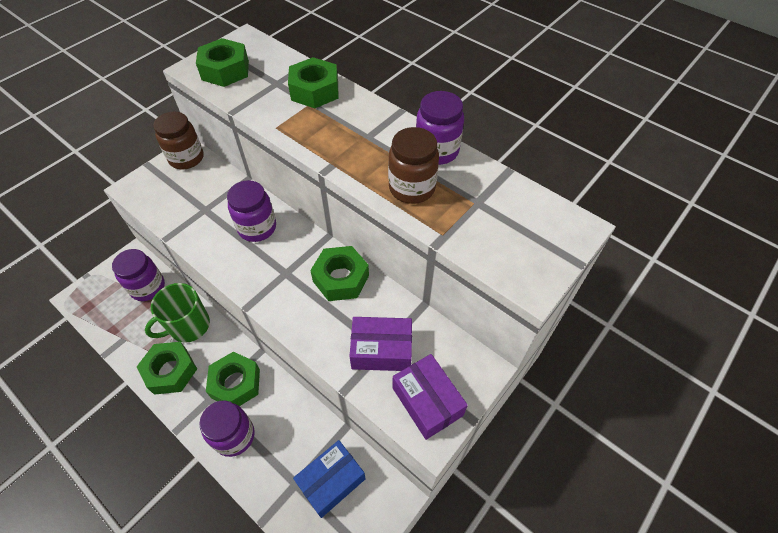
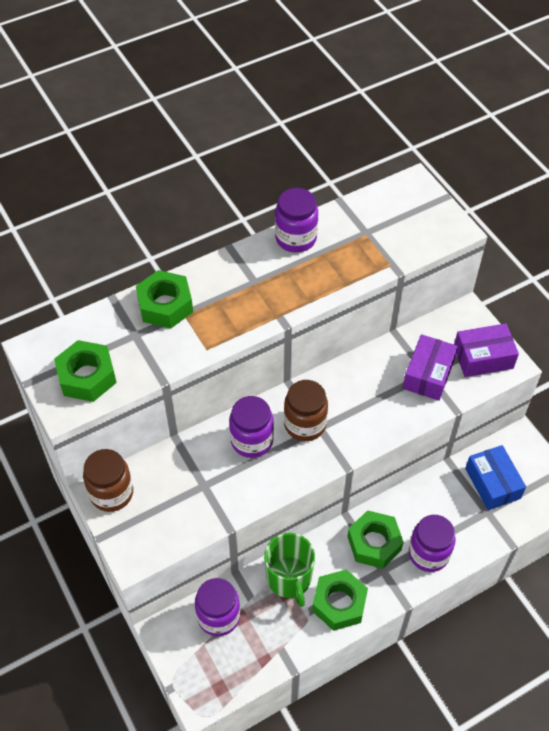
camera: 70 degrees left, 0 degrees up
green nut [310,246,369,301] -> none
brown jar [388,127,439,204] -> brown jar moved to [284,380,328,441]

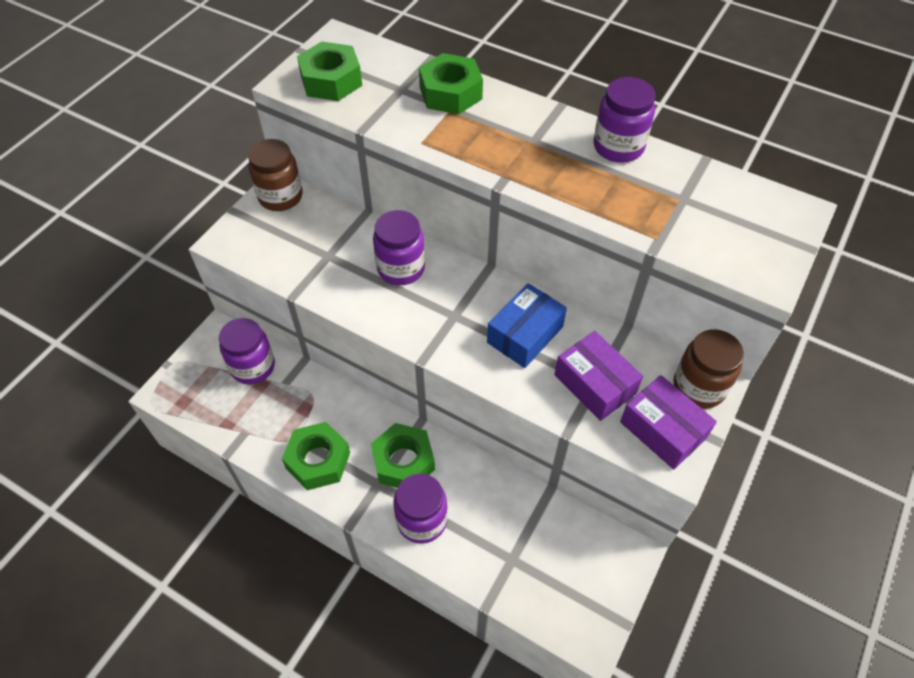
camera: 60 degrees right, 0 degrees up
green mug [264,533,315,607] -> none
brown jar [284,380,328,441] -> brown jar moved to [673,329,744,409]
purple box [403,334,458,401] -> purple box turned 60 degrees clockwise [554,331,643,421]
blue box [465,445,526,510] -> blue box moved to [487,283,567,368]

